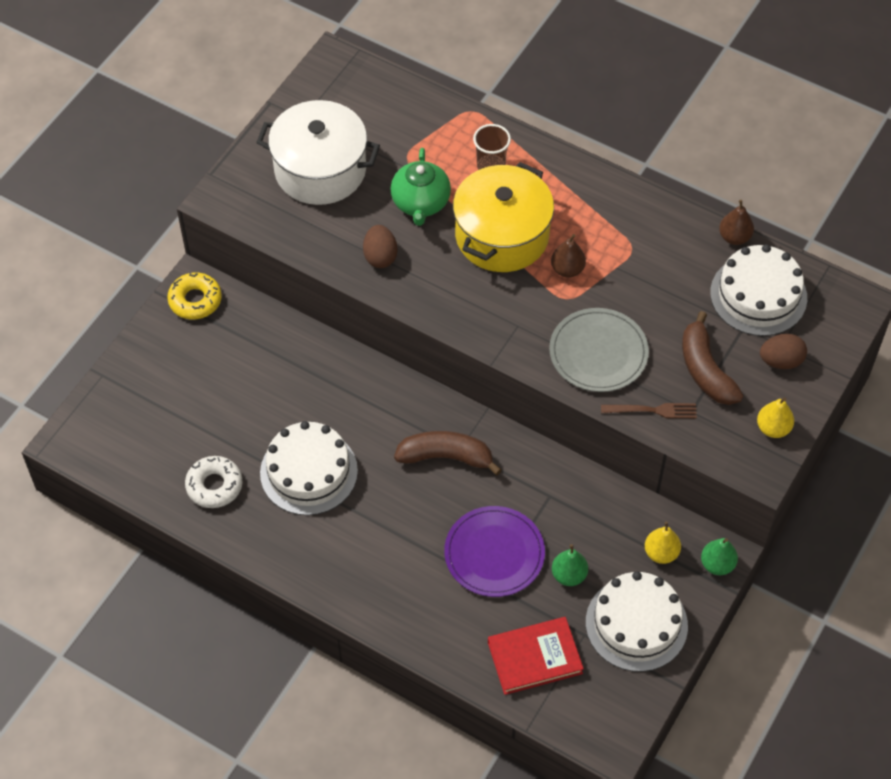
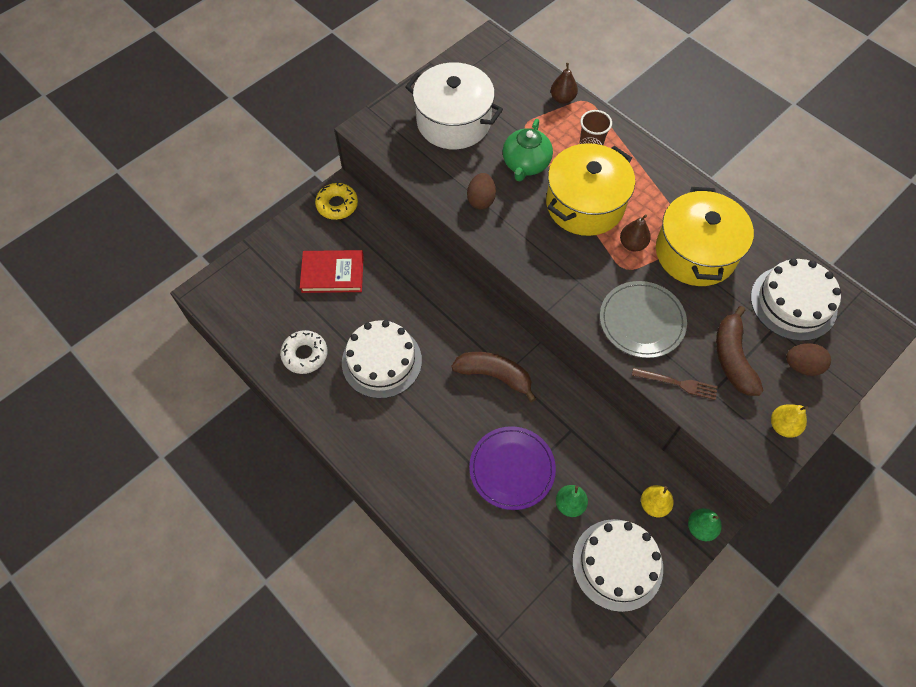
camera: 15 degrees right, 5 degrees up
red book [488,617,584,695] -> red book moved to [300,250,364,293]
brown pear [719,200,754,245] -> brown pear moved to [551,63,578,104]
none -> yellow pot [656,187,754,286]

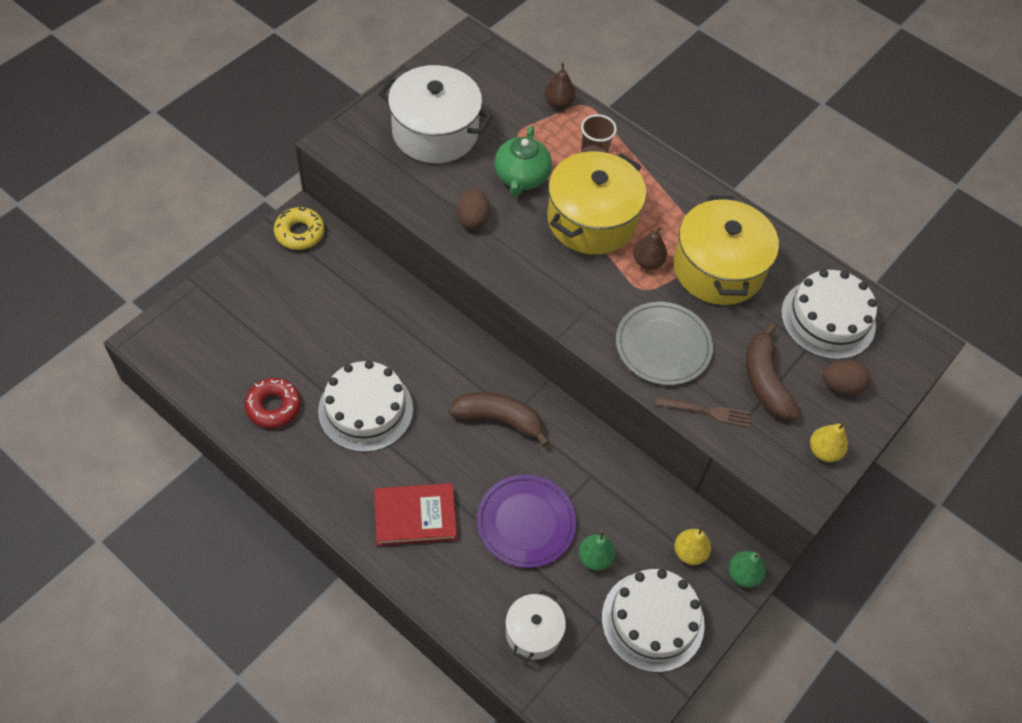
camera: 10 degrees left, 5 degrees down
white donut [280,330,328,374] -> red donut [244,378,301,428]
red book [300,250,364,293] -> red book moved to [374,483,457,546]
none -> white pot [505,589,566,661]

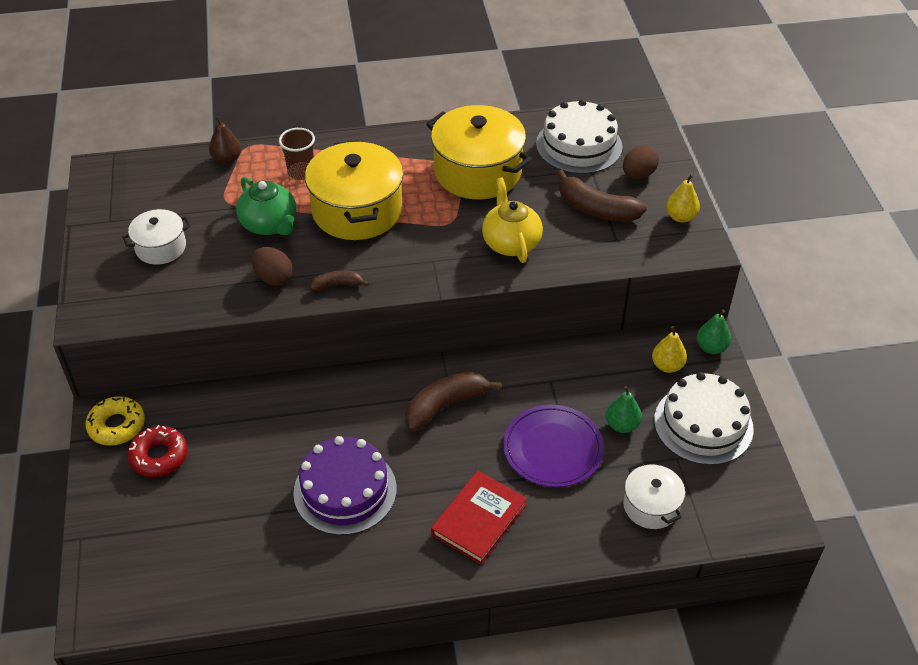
camera: 45 degrees left, 10 degrees down
red donut [244,378,301,428] -> red donut moved to [127,425,188,477]
white cake [318,361,413,452] -> purple cake [293,436,397,535]
white pot [378,65,493,163] -> white pot [122,209,191,265], size x0.54
grey plate [616,302,713,385] -> yellow teapot [482,177,543,263]
brown pear [633,227,667,270] -> none
brown fork [656,397,751,427] -> none
none -> brown banana [310,270,369,291]

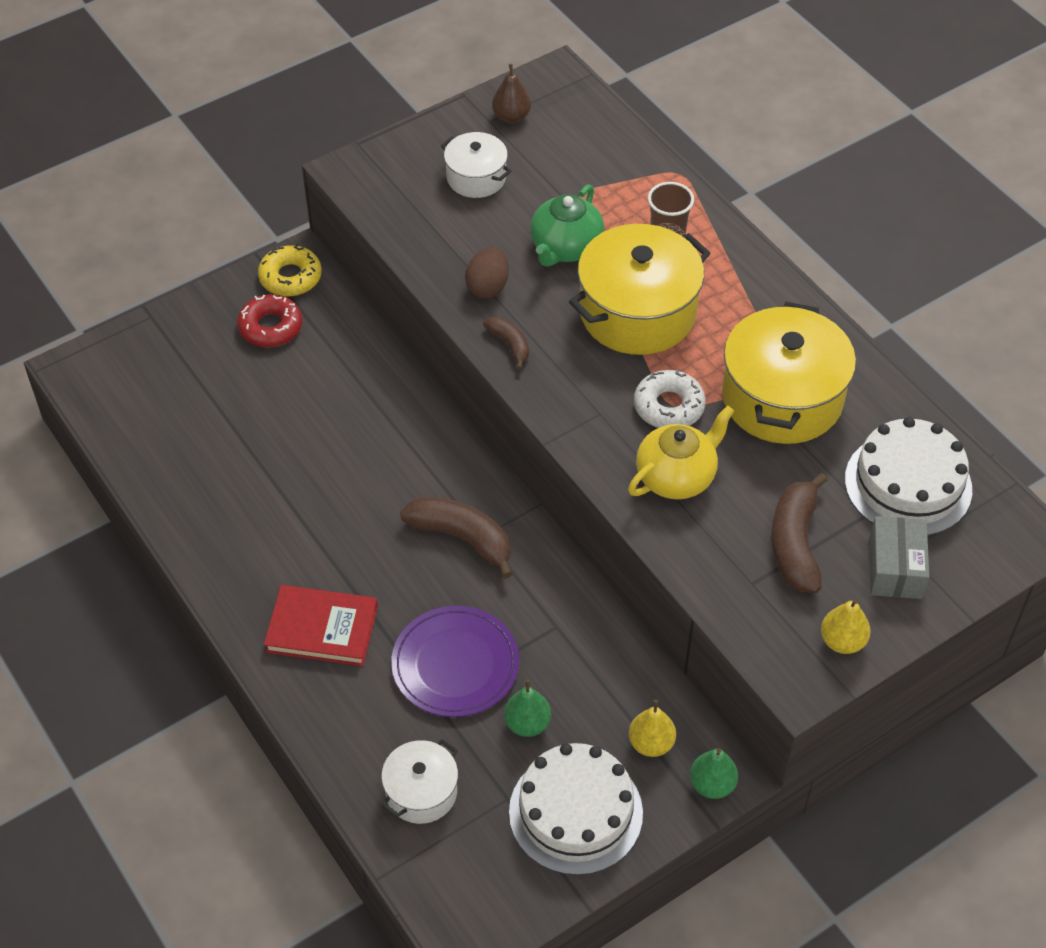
camera: 65 degrees right, 5 degrees up
brown pear [209,116,241,164] -> brown pear moved to [492,64,531,123]
purple cake [293,436,397,535] -> none
brown egg [623,145,659,179] -> grey box [869,516,929,599]
none -> white donut [634,369,706,428]

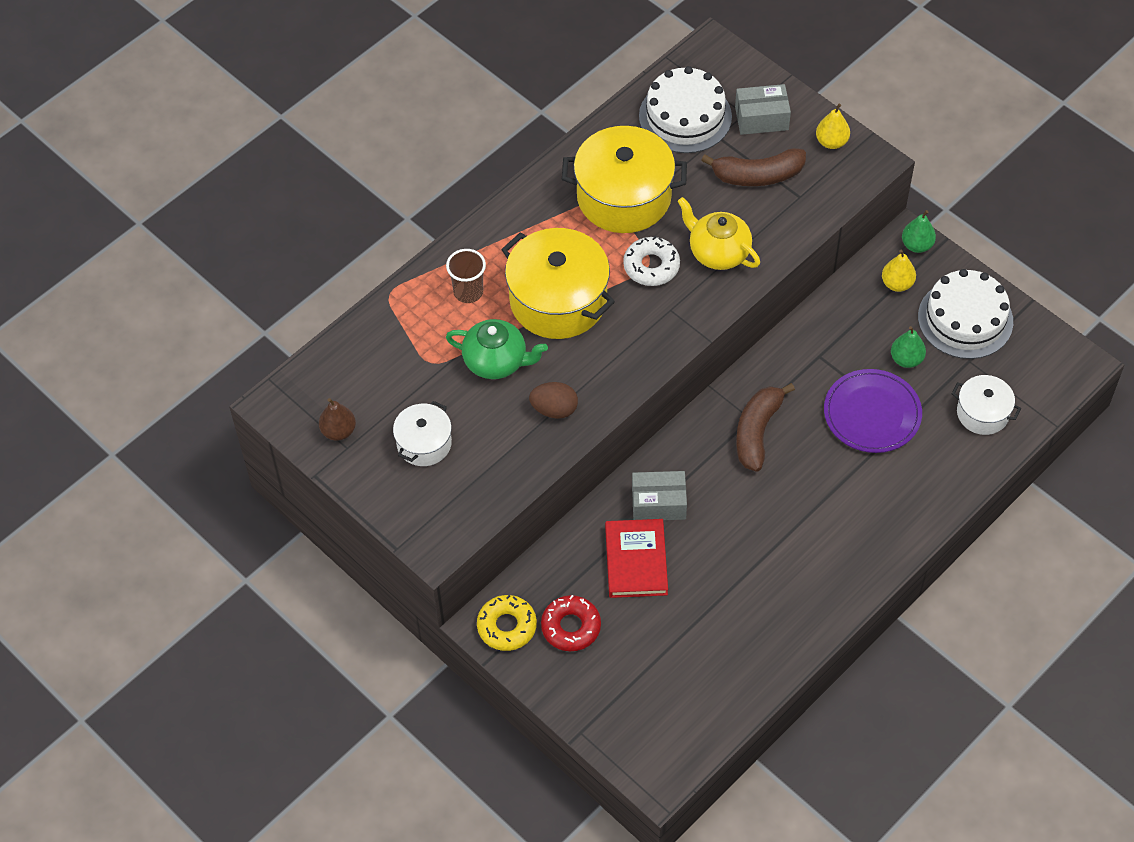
camera: 100 degrees left, 5 degrees up
red book [264,585,378,666] -> red book moved to [605,519,668,598]
brown banana [483,317,529,370] -> none
none -> grey box [632,471,687,520]

